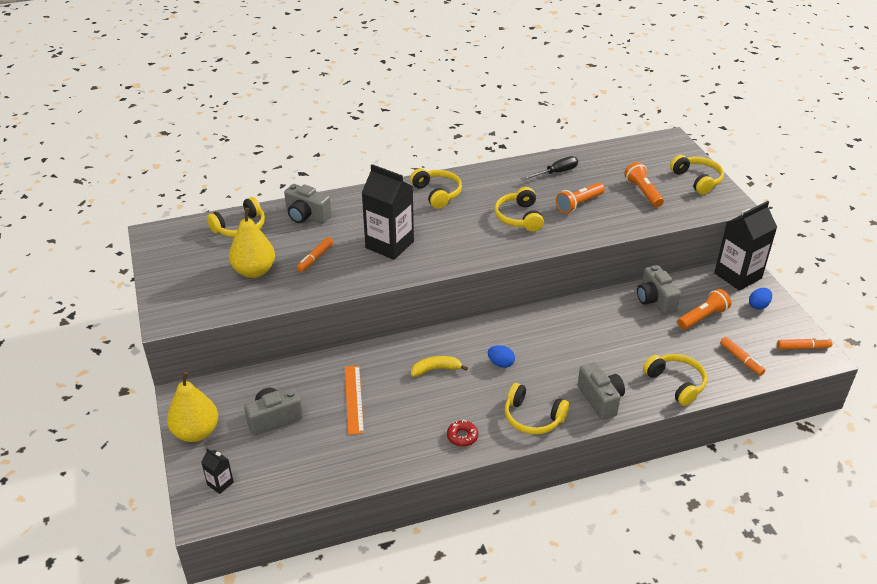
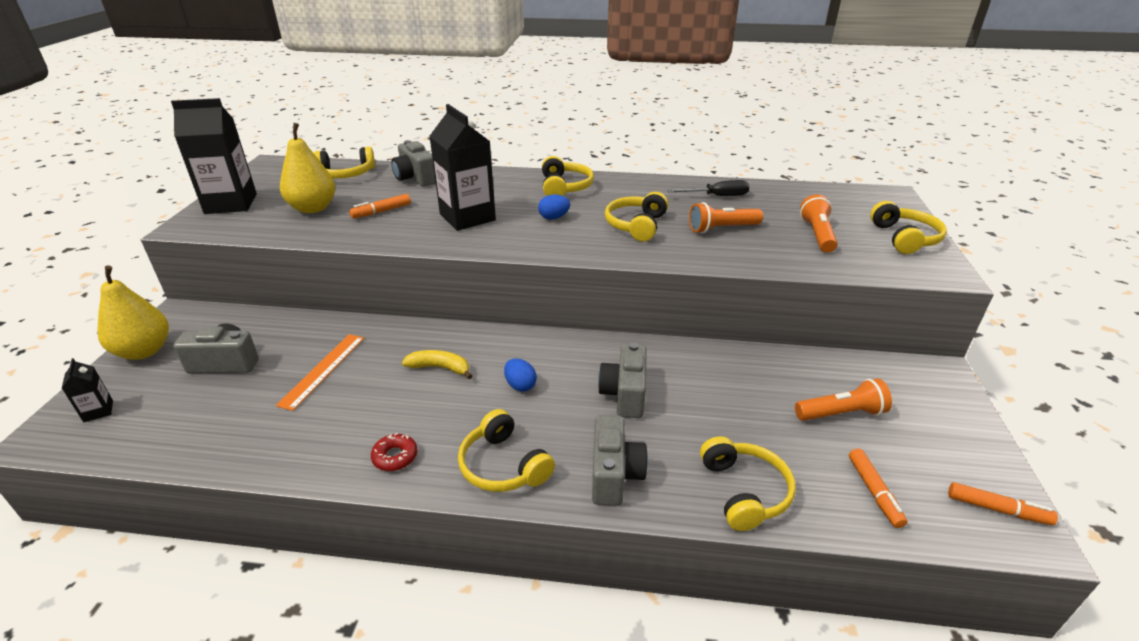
camera: 25 degrees right, 5 degrees down
grey camera [637,265,681,315] -> grey camera moved to [598,343,647,418]
black carton [714,201,777,291] -> black carton moved to [171,98,257,214]
blue egg [749,288,772,310] -> blue egg moved to [538,195,570,220]

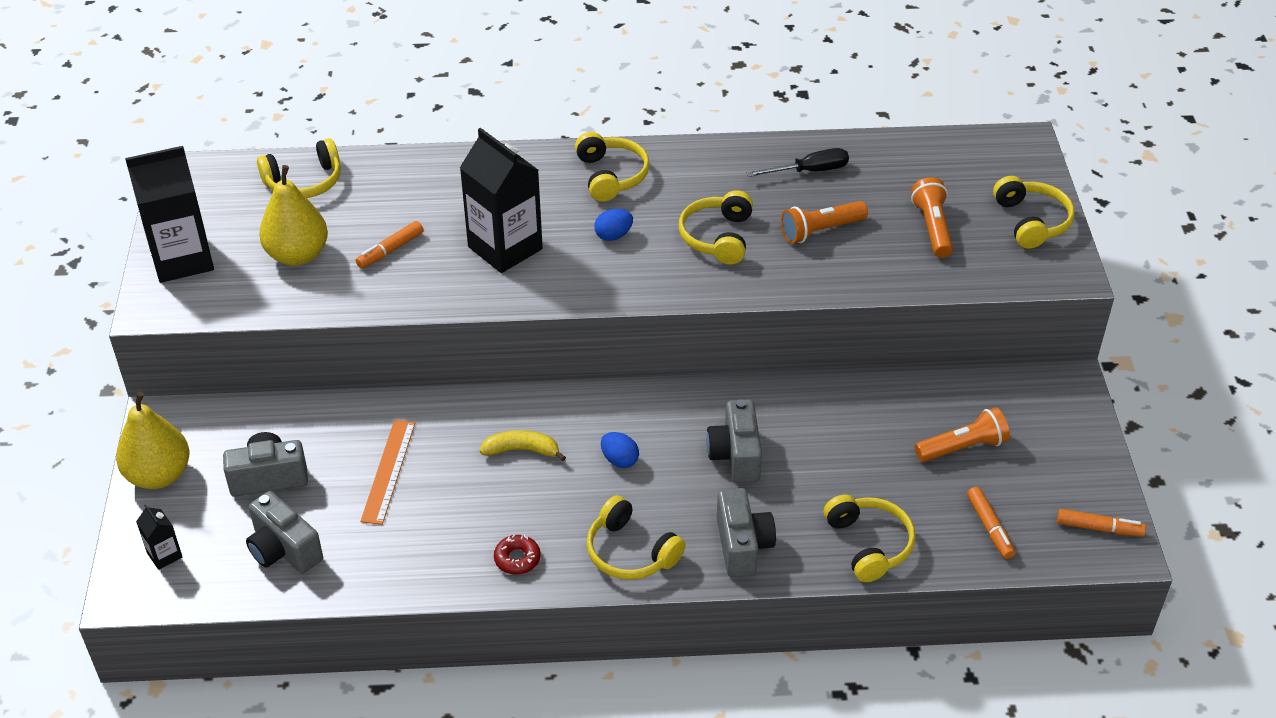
camera: 10 degrees left, 10 degrees up
grey camera [391,140,436,187] -> grey camera moved to [246,491,323,573]

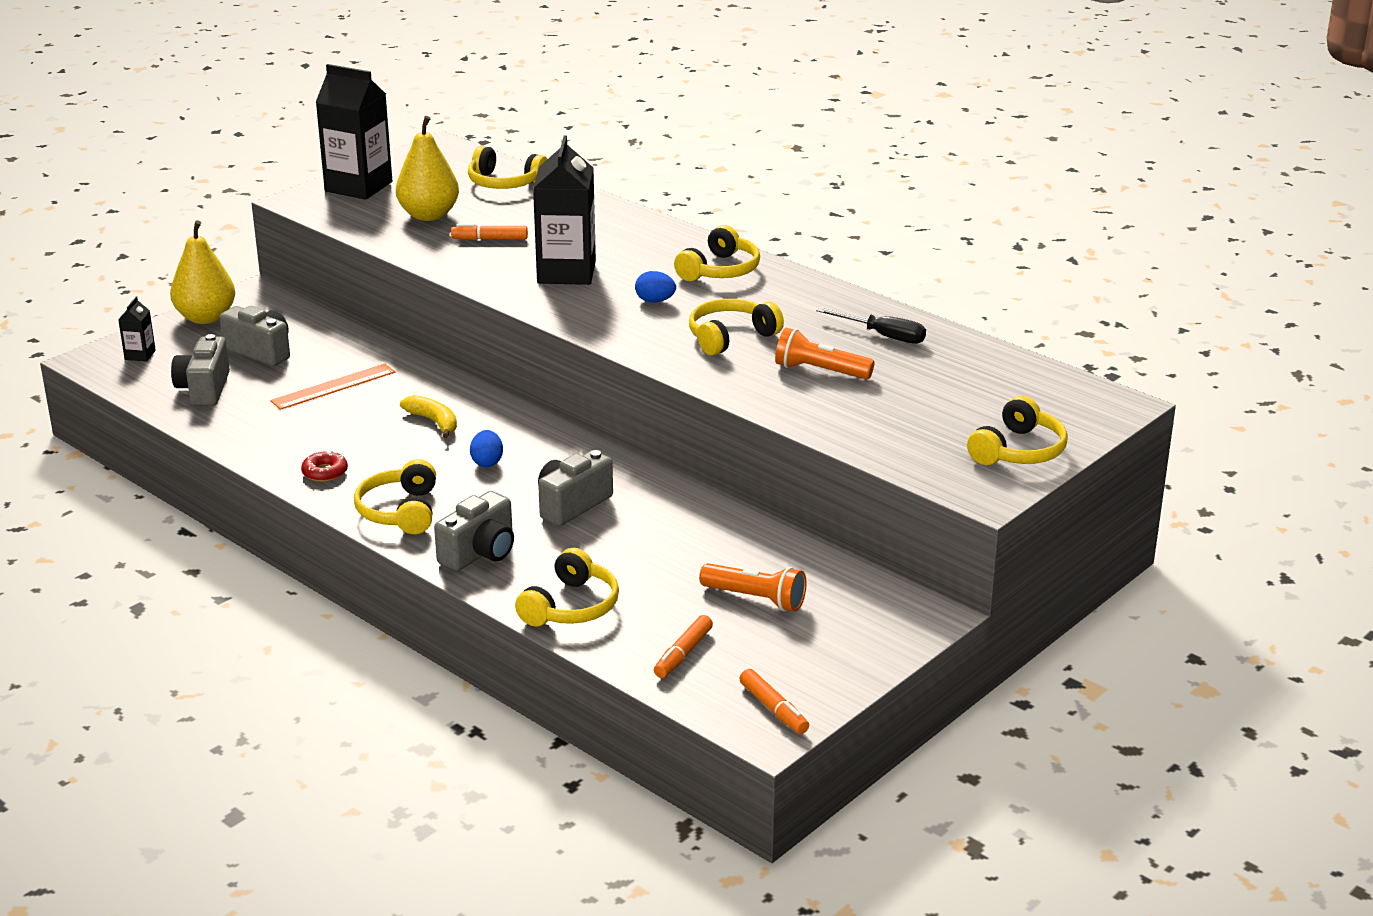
camera: 45 degrees right, 15 degrees down
orange flashlight [911,177,953,258] -> none

